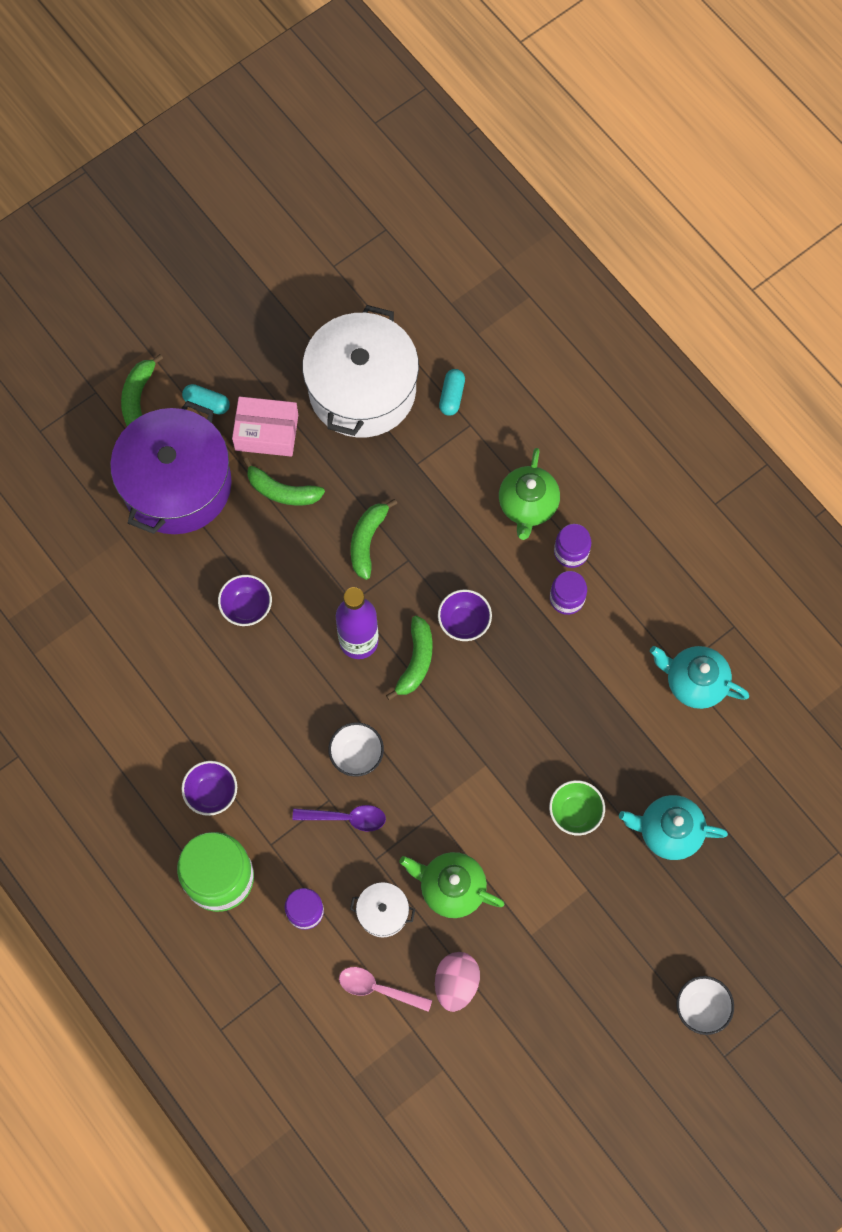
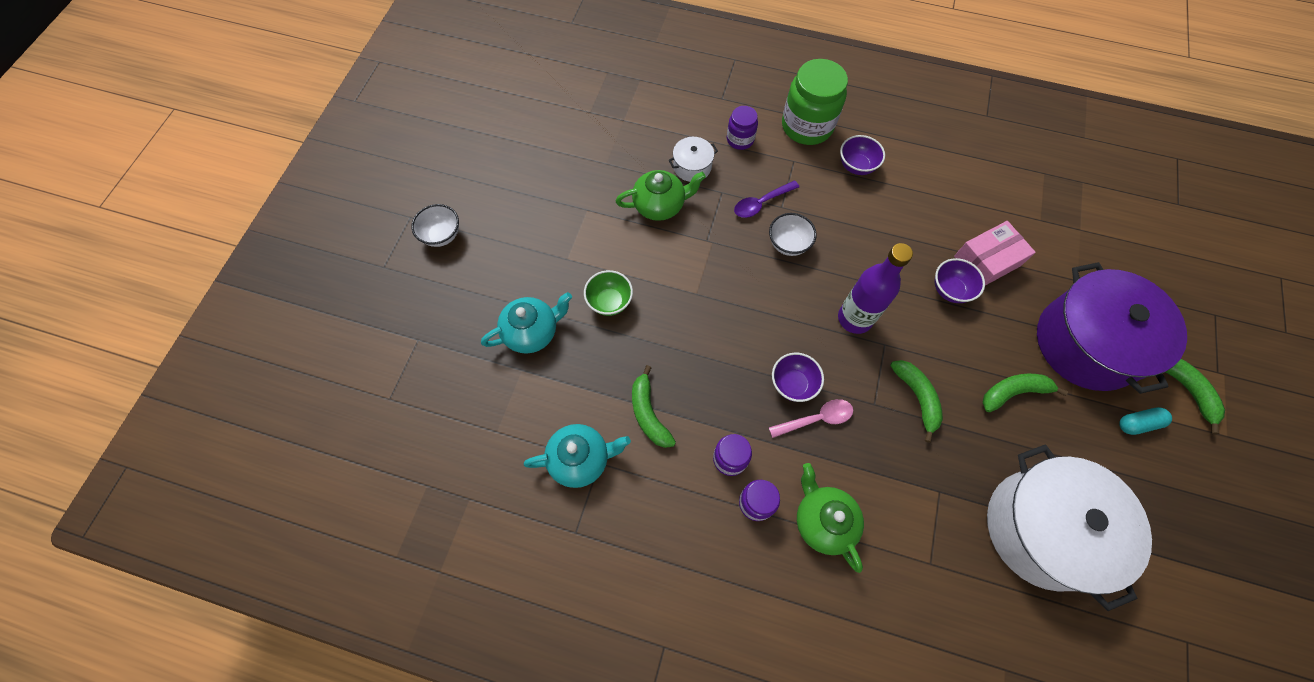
camera: 145 degrees right, 5 degrees down
pink box [232,396,298,457] -> pink box moved to [954,221,1036,286]
pink spoon [339,967,432,1012] -> pink spoon moved to [769,399,853,438]
green banana [386,616,433,701] -> green banana moved to [632,365,676,448]
pink egg [435,952,480,1012] -> none
turquoise capsule [439,369,465,416] -> none

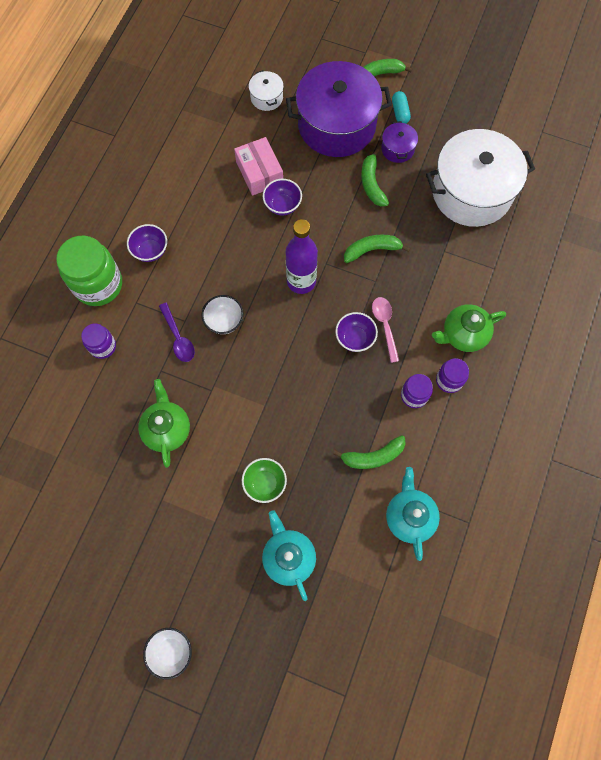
camera: 85 degrees left, 5 degrees up
white pot [669,137,718,182] -> white pot moved to [249,70,284,111]
none -> purple pot [381,121,418,163]

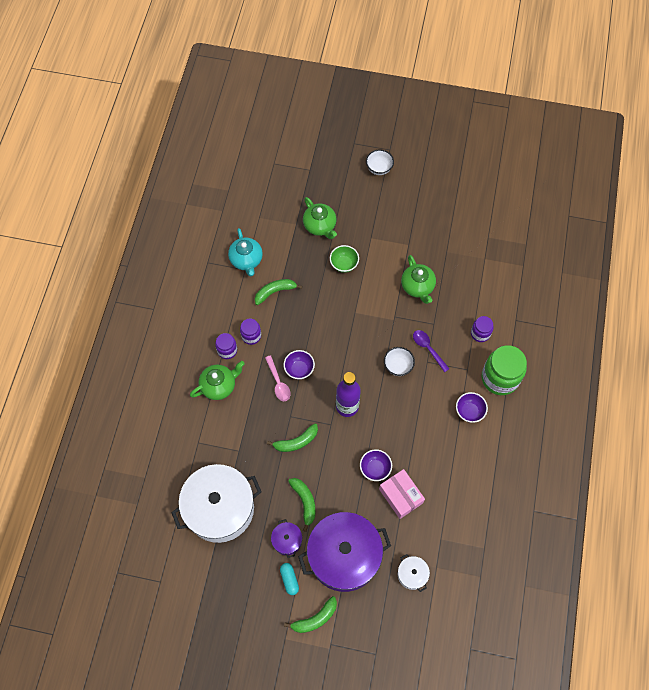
camera: 170 degrees right, 5 degrees down
turquoise teapot [262,510,316,601] -> green teapot [303,197,337,239]

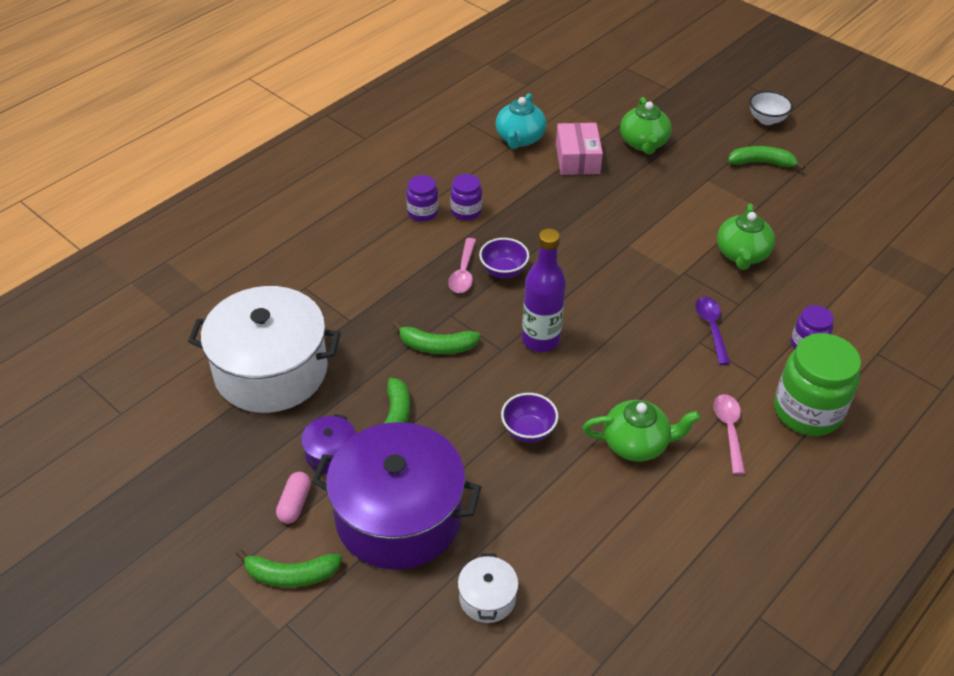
camera: 30 degrees right, 20 degrees down
green teapot [190,361,245,400] -> green teapot moved to [583,400,700,462]
green banana [255,279,302,305] -> green banana moved to [728,146,805,170]
turquoise capsule [280,563,299,595] -> pink capsule [276,472,311,524]
green bowl [330,245,359,273] -> none
pink box [379,469,425,519] -> pink box moved to [556,123,603,175]
white bowl [384,347,415,376] -> none
purple bowl [456,392,488,423] -> pink spoon [713,394,745,474]

